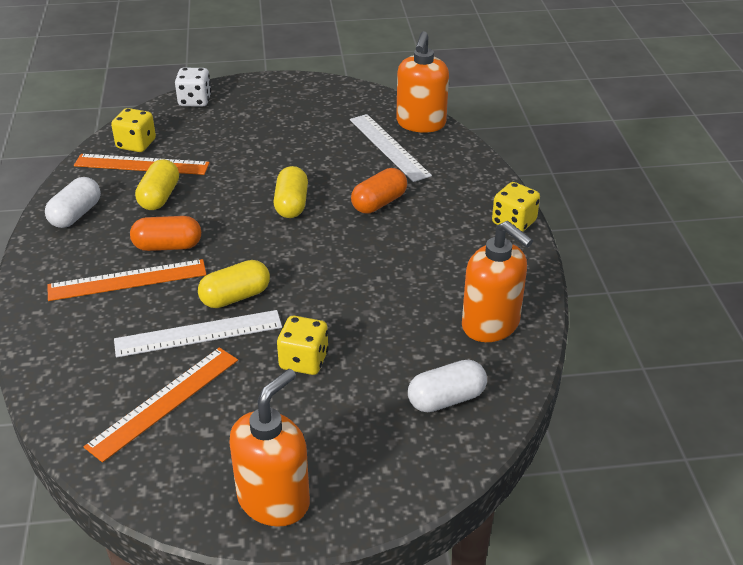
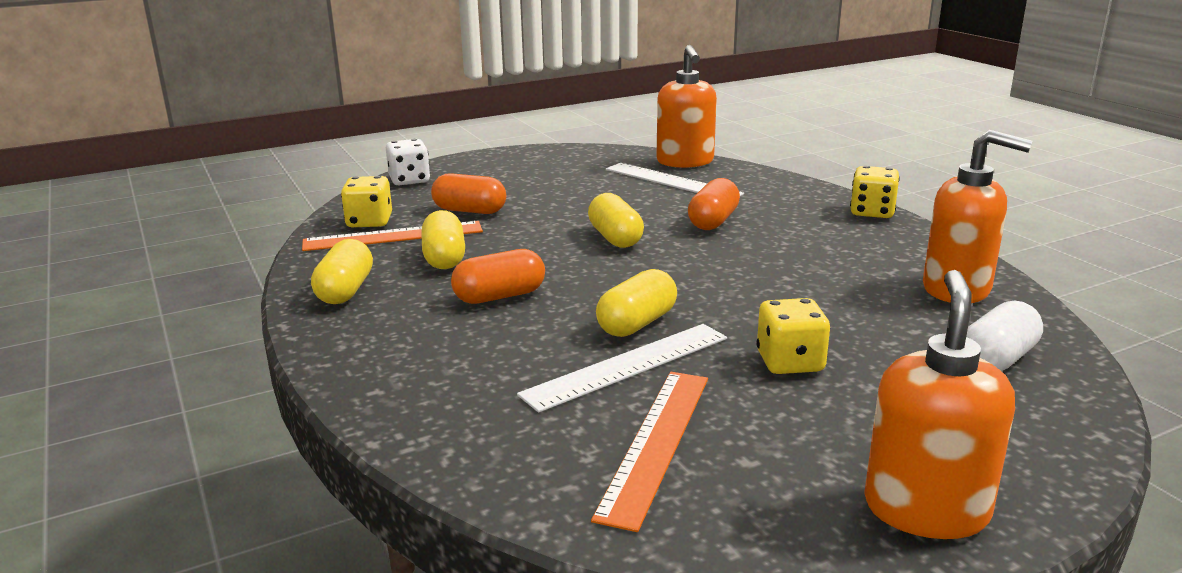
camera: 20 degrees left, 15 degrees down
white capsule [45,177,101,228] -> yellow capsule [311,239,373,304]
orange ruler [47,259,207,301] -> none
none -> orange capsule [431,173,506,214]

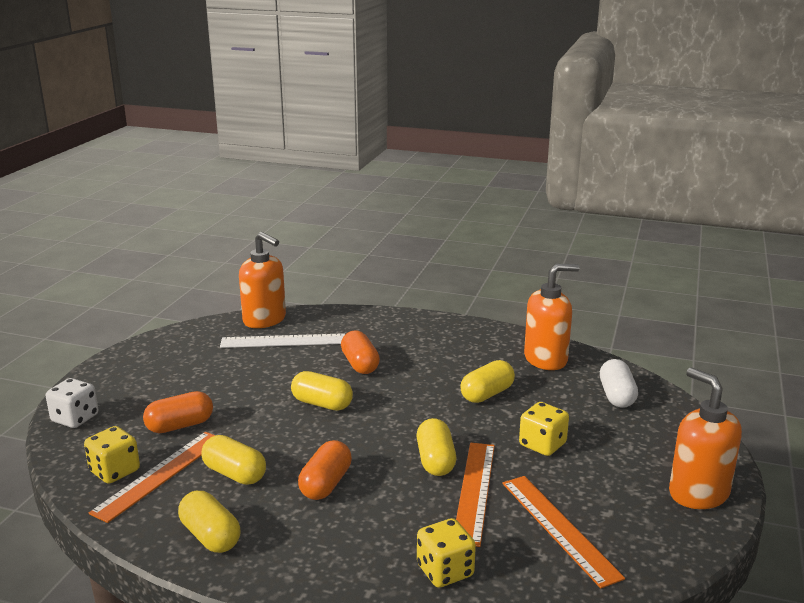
camera: 45 degrees left, 0 degrees up
white ruler [517,324,727,412] -> orange ruler [456,443,495,547]
yellow dice [850,166,900,218] -> yellow dice moved to [417,518,476,588]
none -> yellow capsule [461,360,515,403]

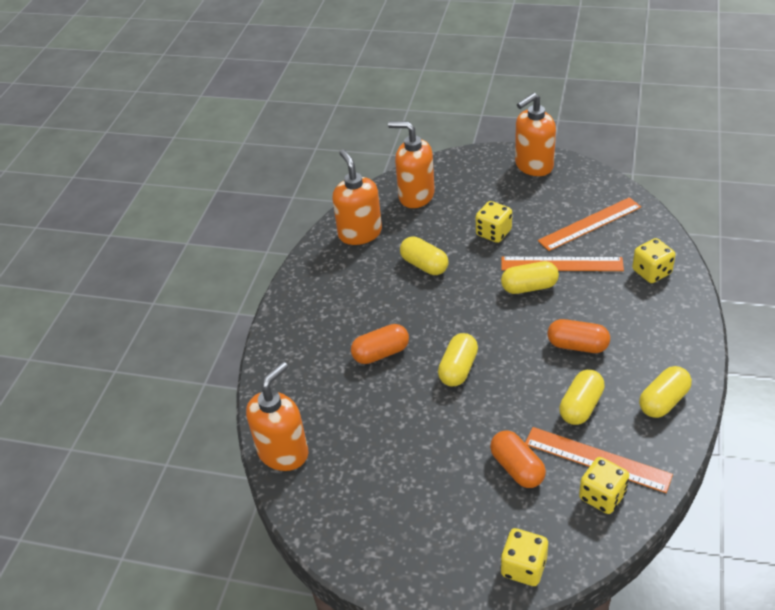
camera: 90 degrees left, 20 degrees up
white dice [46,378,98,428] -> yellow dice [501,528,548,586]
white ruler [220,334,345,348] -> none
white capsule [600,359,638,408] -> orange soap dispenser [388,121,435,208]

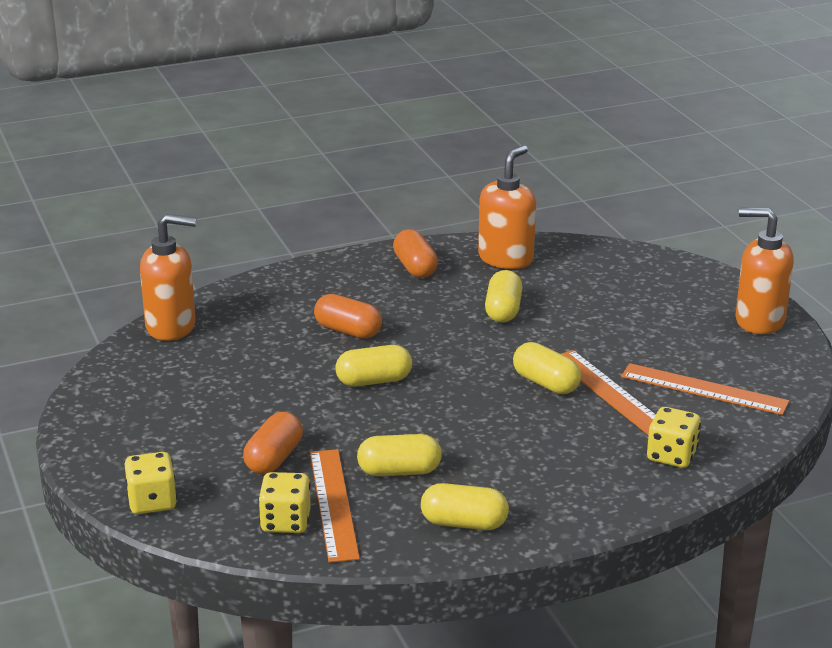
camera: 50 degrees right, 15 degrees down
orange soap dispenser [388,121,435,208] -> none
yellow dice [476,201,512,243] -> none
orange capsule [548,319,610,353] -> orange capsule moved to [393,229,438,278]

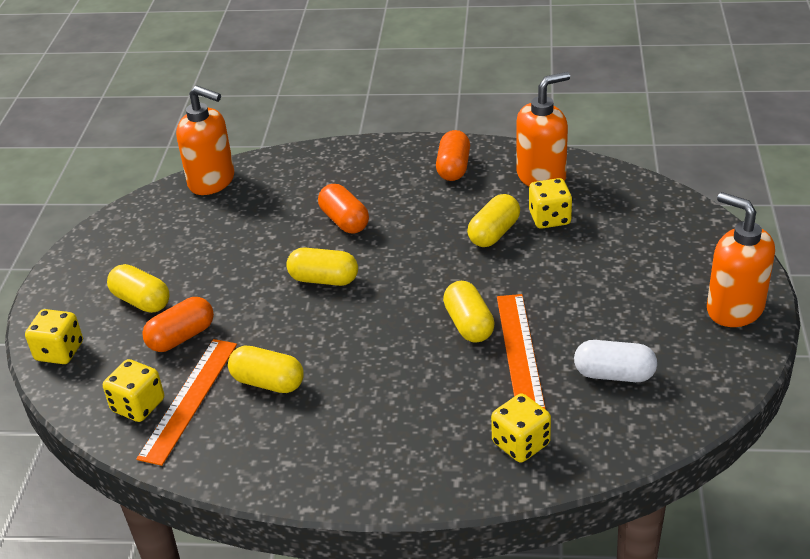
camera: 30 degrees right, 10 degrees up
yellow capsule [421,483,509,530] -> yellow capsule moved to [107,264,169,313]
orange ruler [621,363,789,415] -> white capsule [574,340,657,382]
none -> yellow dice [529,178,572,229]

